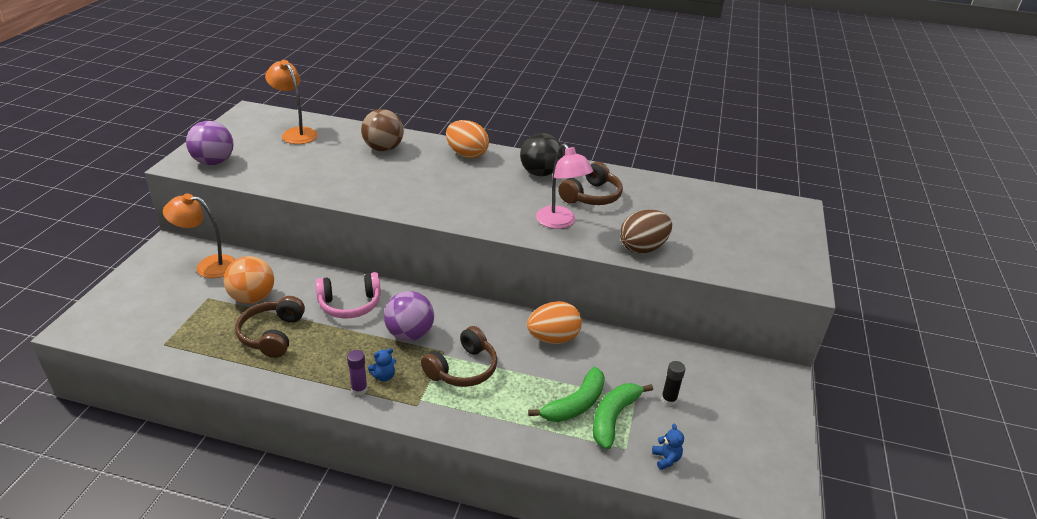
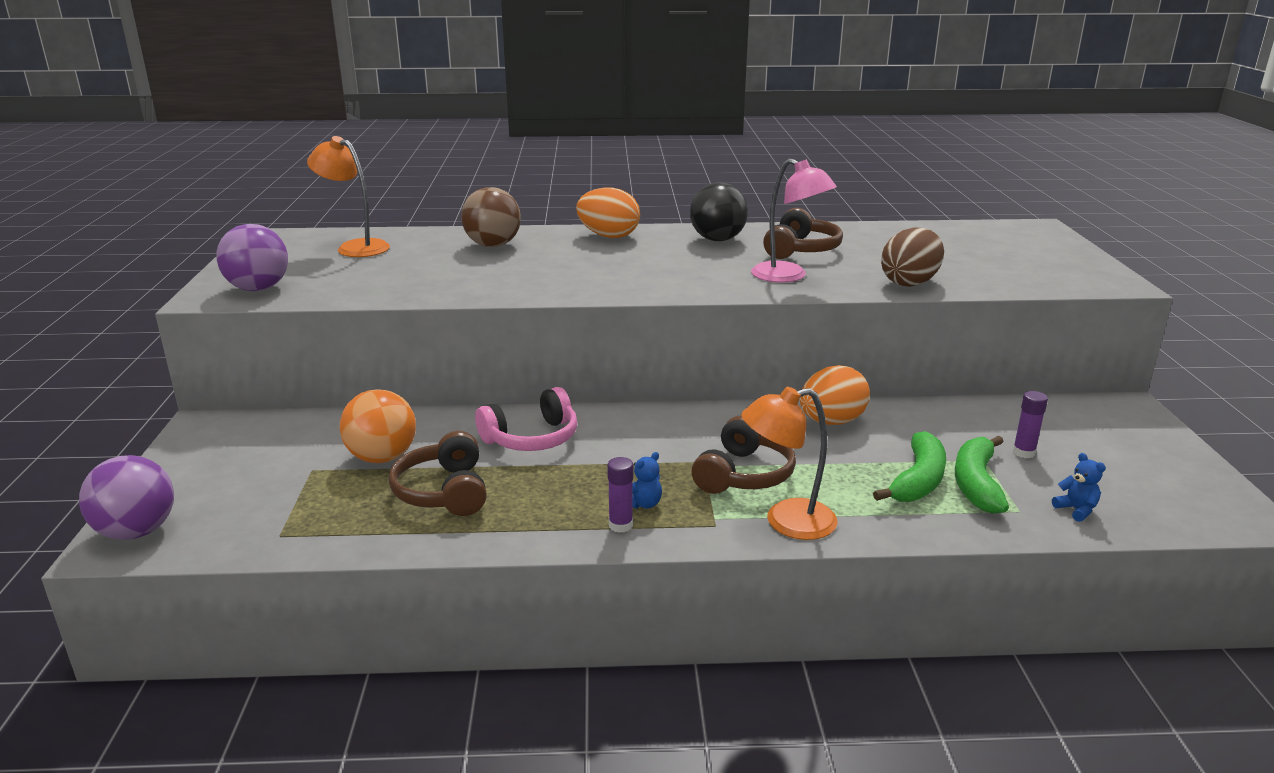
camera: 15 degrees left, 10 degrees down
orange lamp [163,194,236,278] -> orange lamp moved to [741,387,837,540]
purple ball [384,291,434,341] -> purple ball moved to [79,455,174,540]
black glue stick [661,361,686,406] -> purple glue stick [1013,391,1048,458]

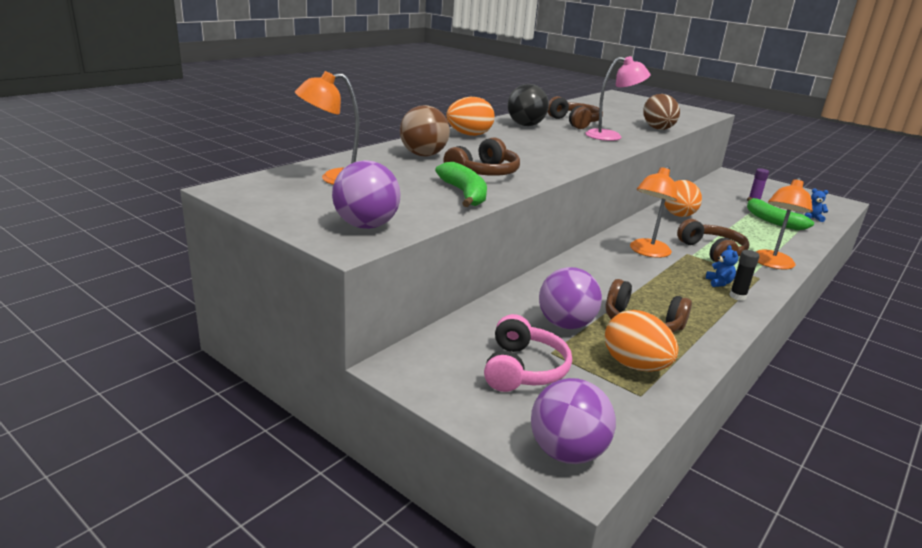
camera: 50 degrees left, 0 degrees up
orange ball [340,389,416,463] -> purple ball [539,267,602,329]
pink headphones [475,387,577,451] -> pink headphones moved to [484,314,572,392]
purple glue stick [607,457,633,533] -> black glue stick [729,250,760,301]
green banana [873,431,946,502] -> green banana moved to [435,162,487,207]
none -> brown headphones [444,137,520,176]
none -> orange egg [605,310,679,372]
none -> orange lamp [630,166,678,258]

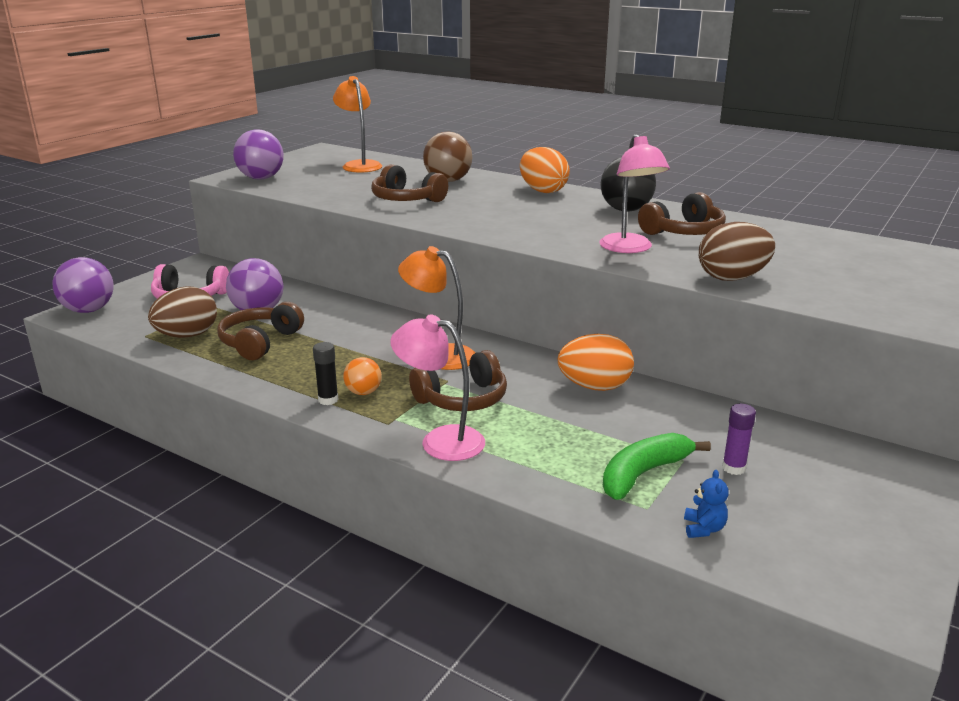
camera: 85 degrees right, 0 degrees up
green banana [435,162,487,207] -> none
orange egg [605,310,679,372] -> brown egg [148,286,217,338]
blue teddy bear [706,245,738,287] -> orange ball [343,357,382,395]
orange lamp [756,178,813,269] -> pink lamp [390,314,485,461]

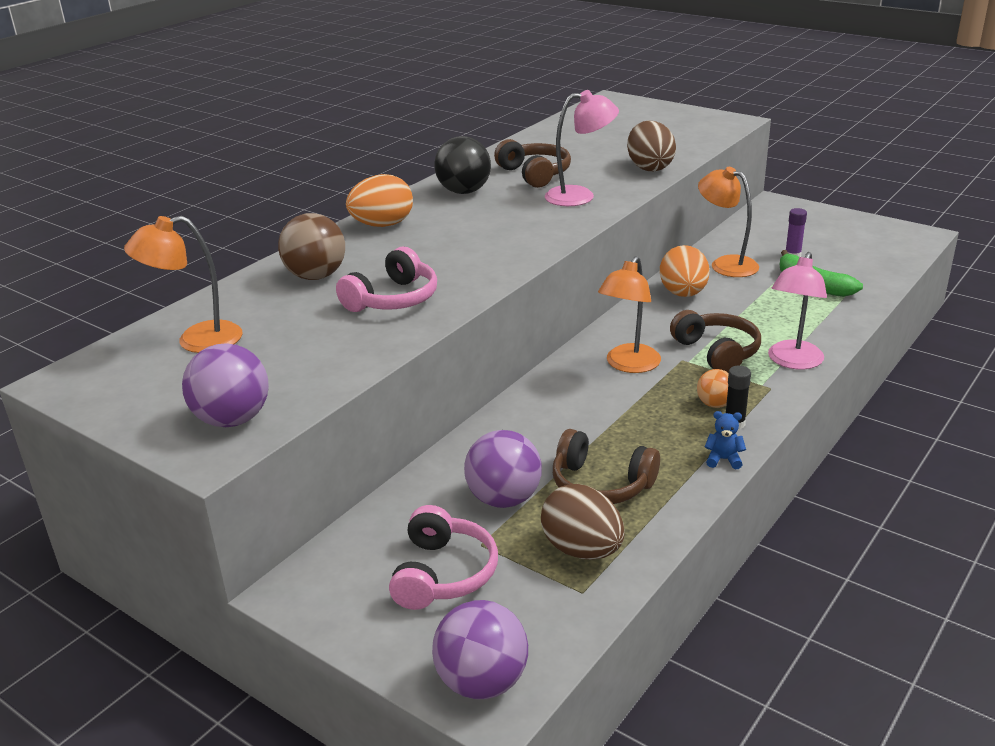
camera: 85 degrees left, 5 degrees up
brown headphones [371,164,448,202] -> pink headphones [336,247,437,312]
blue teddy bear [684,470,729,538] -> blue teddy bear moved to [705,411,746,469]
none -> orange lamp [698,167,759,277]

